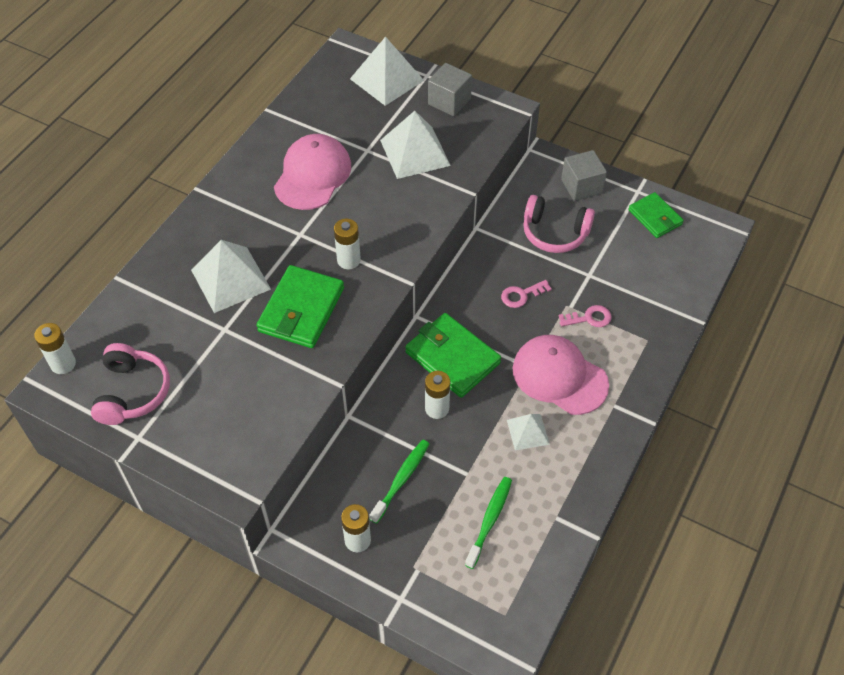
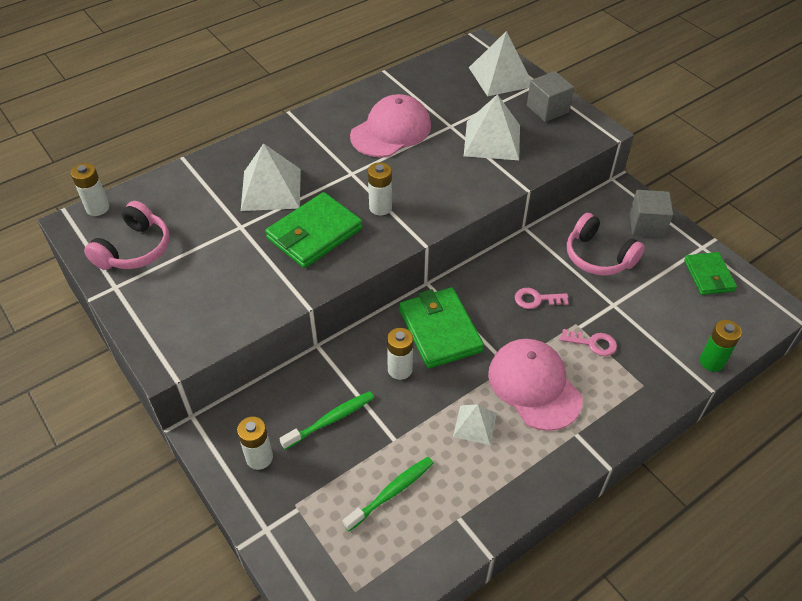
camera: 25 degrees right, 5 degrees down
none -> green battery [700,320,742,372]

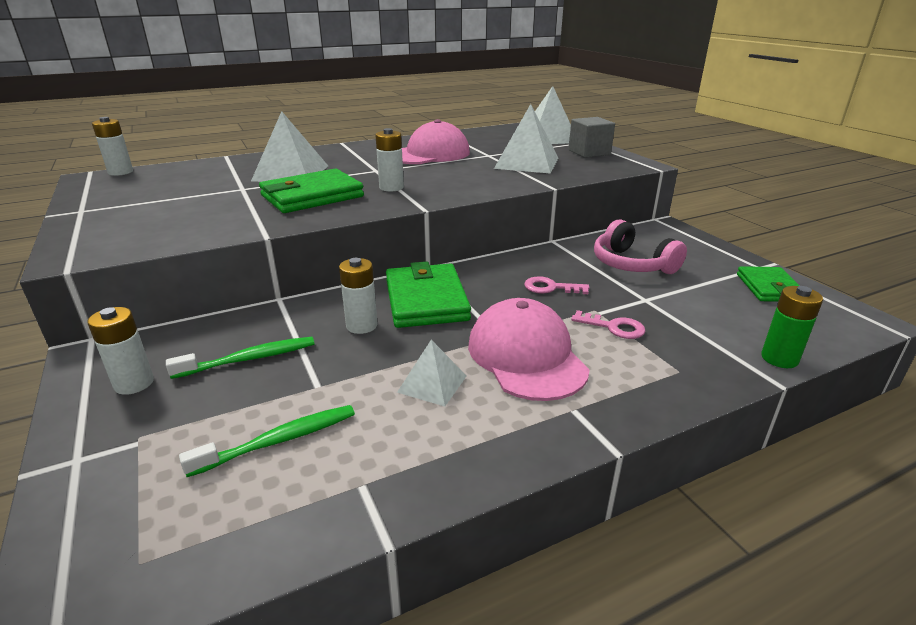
camera: 10 degrees right, 20 degrees down
pink headphones [84,201,170,270] -> none
grey cube [630,190,673,237] -> none

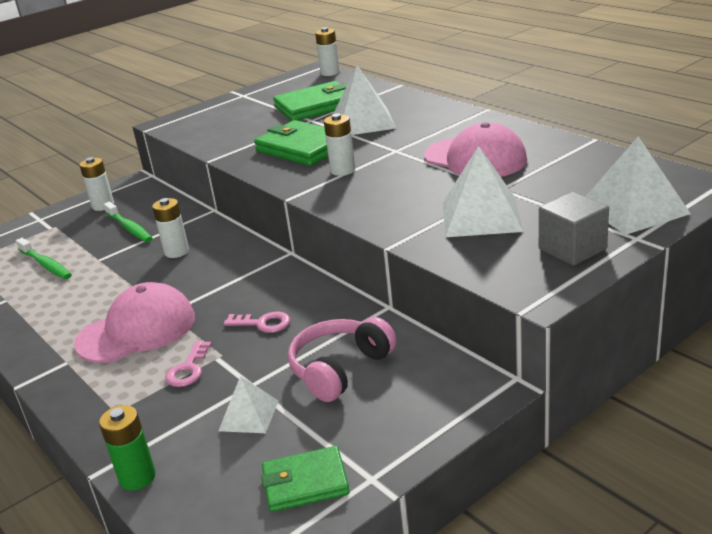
camera: 80 degrees right, 0 degrees up
green wallet [386,261,471,328] -> green wallet moved to [273,81,347,121]
white pyramid [397,340,466,406] -> white pyramid moved to [219,376,279,433]
pink key [524,276,589,294] -> pink key turned 105 degrees clockwise [224,312,290,333]

